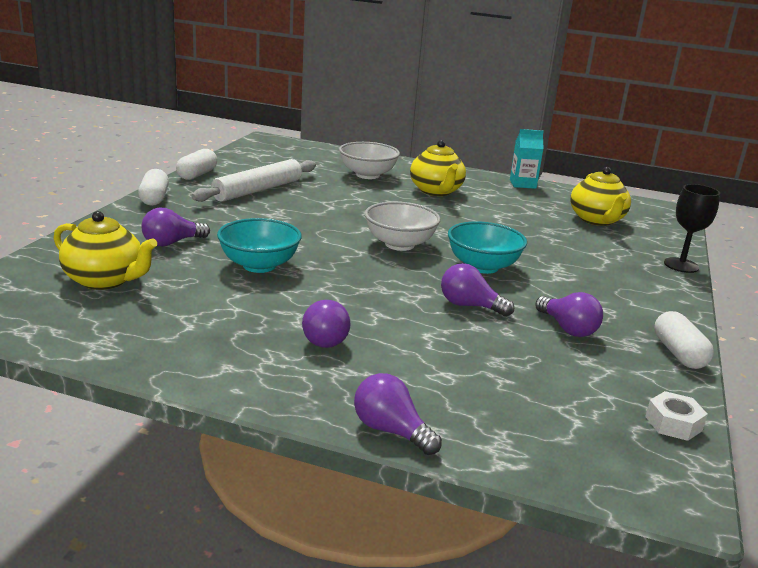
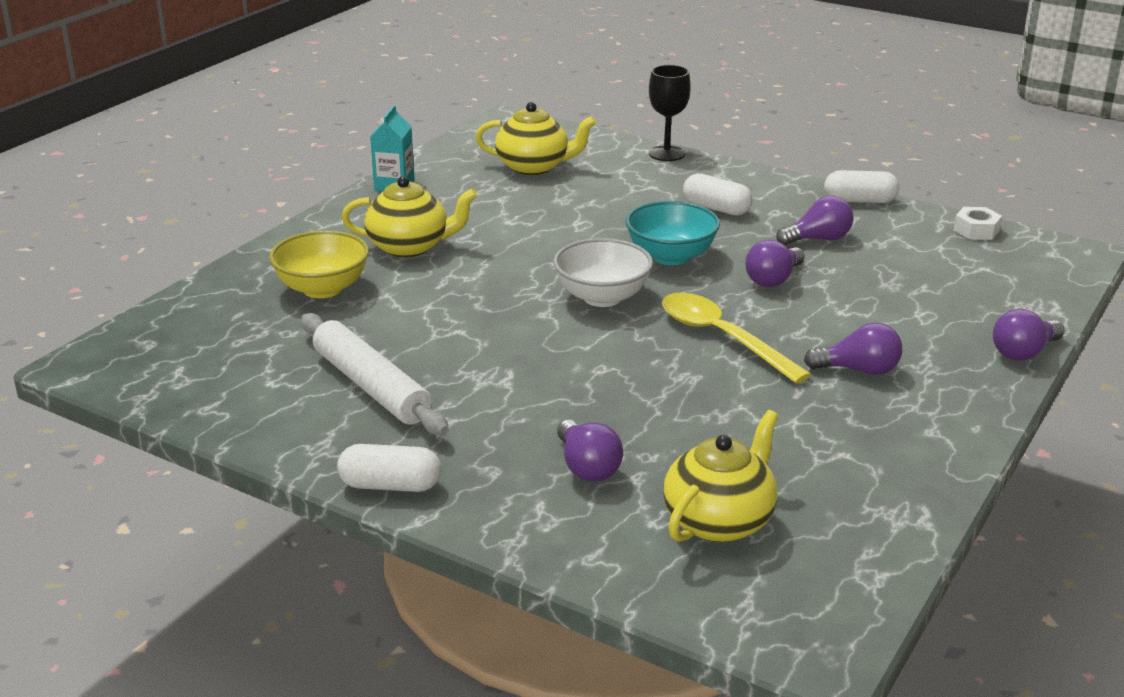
camera: 75 degrees left, 5 degrees up
white capsule [176,149,217,180] -> white capsule moved to [683,173,753,216]
turquoise bowl [217,218,302,273] -> none
white bowl [339,142,400,179] -> yellow bowl [269,230,369,298]
none -> yellow spoon [662,293,811,384]

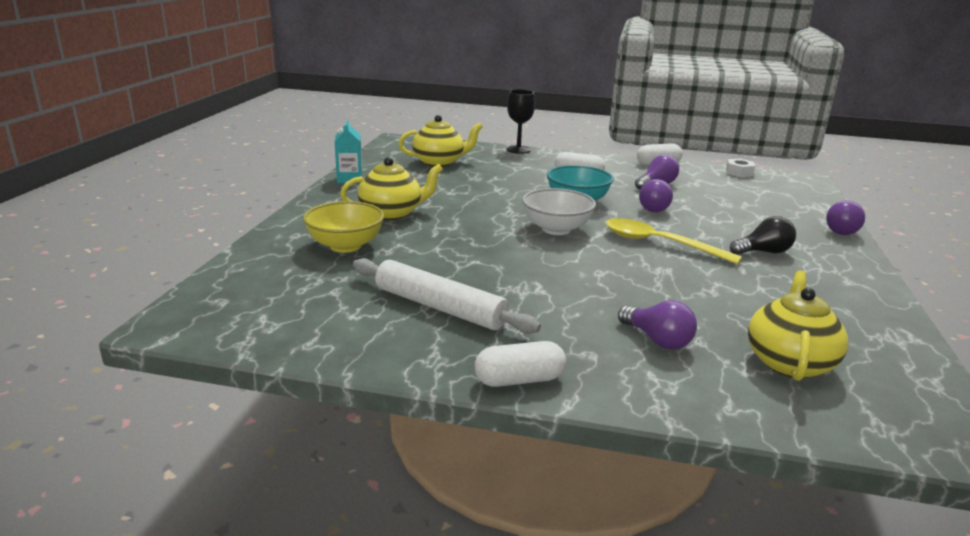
camera: 20 degrees left, 5 degrees down
purple light bulb [804,322,902,375] -> black light bulb [730,216,796,255]

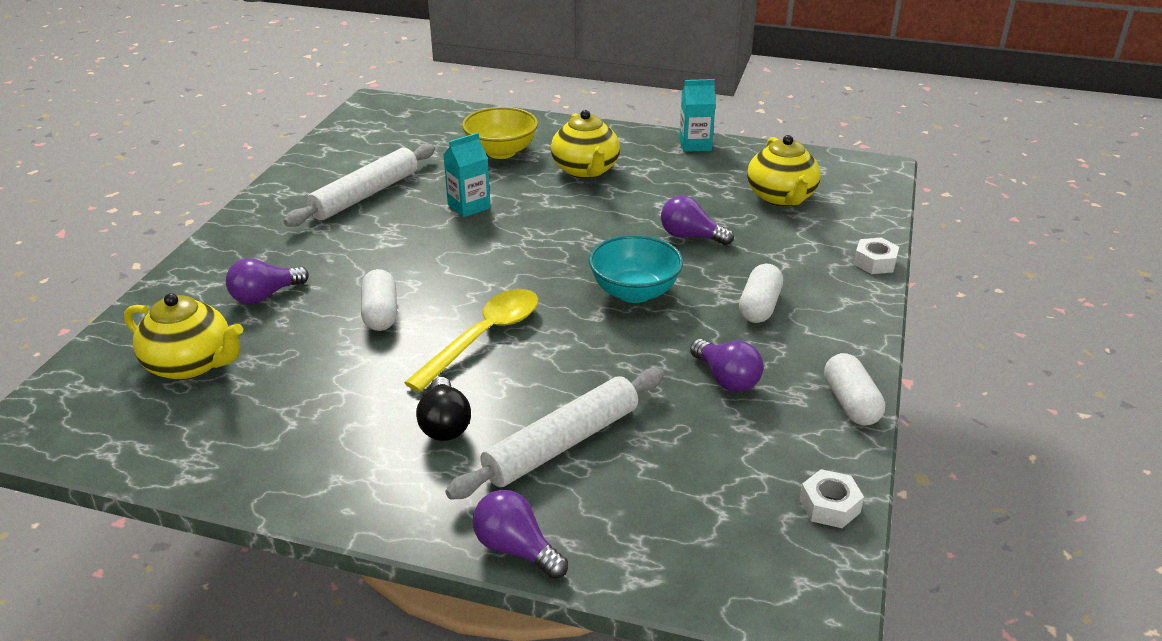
camera: 95 degrees right, 10 degrees up
white capsule [474,341,566,387] -> white capsule moved to [361,269,397,331]
black goblet [507,89,535,154] -> white nut [854,238,899,274]
white bowl [522,188,596,235] -> none
purple light bulb [639,179,673,212] -> purple light bulb moved to [661,196,734,245]
none -> turquoise carton [443,133,491,217]
none -> white rolling pin [445,368,664,500]

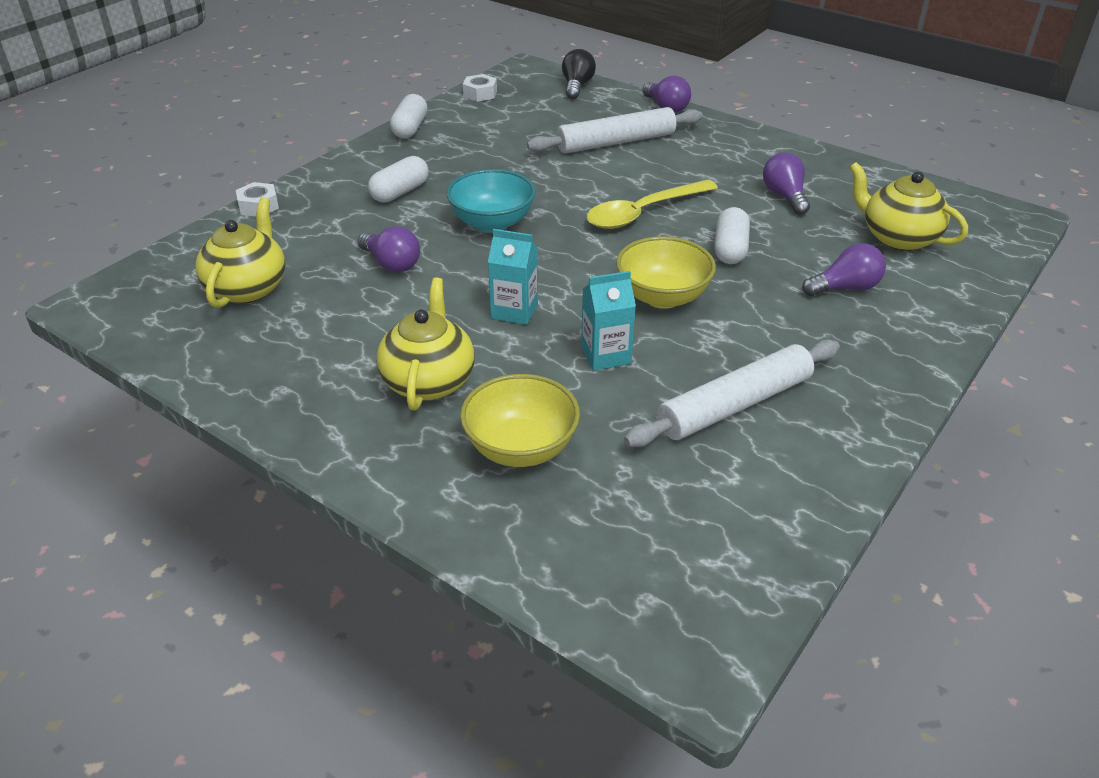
camera: 160 degrees left, 5 degrees up
black light bulb [416,377,471,441] -> black light bulb moved to [562,49,596,99]
turquoise carton [679,79,716,152] -> turquoise carton moved to [488,229,538,325]
purple light bulb [690,339,763,392] -> purple light bulb moved to [763,152,810,215]
none -> yellow bowl [616,236,716,309]

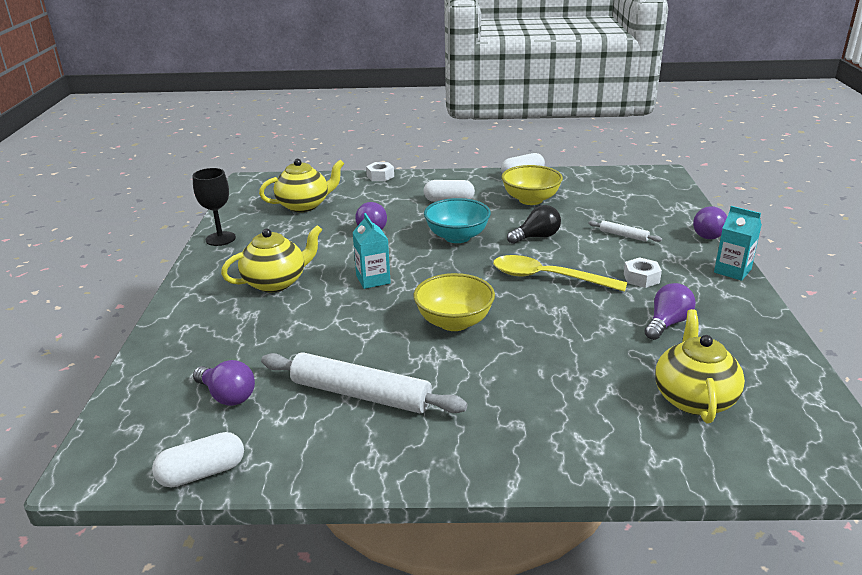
camera: 55 degrees right, 10 degrees down
yellow bowl [460,374,580,467] -> yellow bowl moved to [501,165,563,205]
white nut [463,74,497,102] -> white nut moved to [624,257,662,288]
white rolling pin [527,107,703,154] -> white rolling pin [588,220,662,242], size x0.47
black light bulb [562,49,596,99] -> black light bulb moved to [507,205,561,244]
turquoise carton [581,271,636,371] -> turquoise carton moved to [714,206,762,281]
white capsule [714,207,750,264] -> white capsule moved to [152,432,244,487]
purple light bulb [802,243,886,296] -> purple light bulb moved to [193,360,255,406]
none -> black goblet [192,168,236,246]

